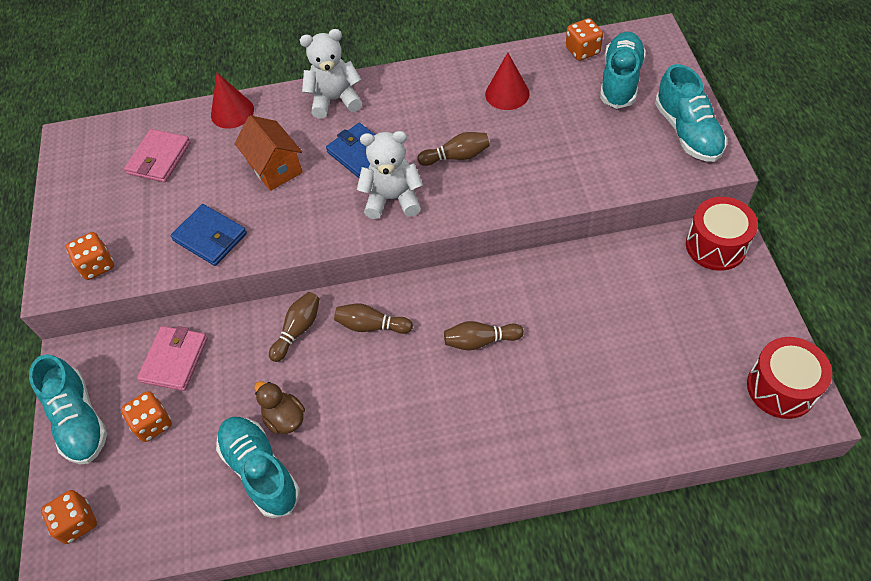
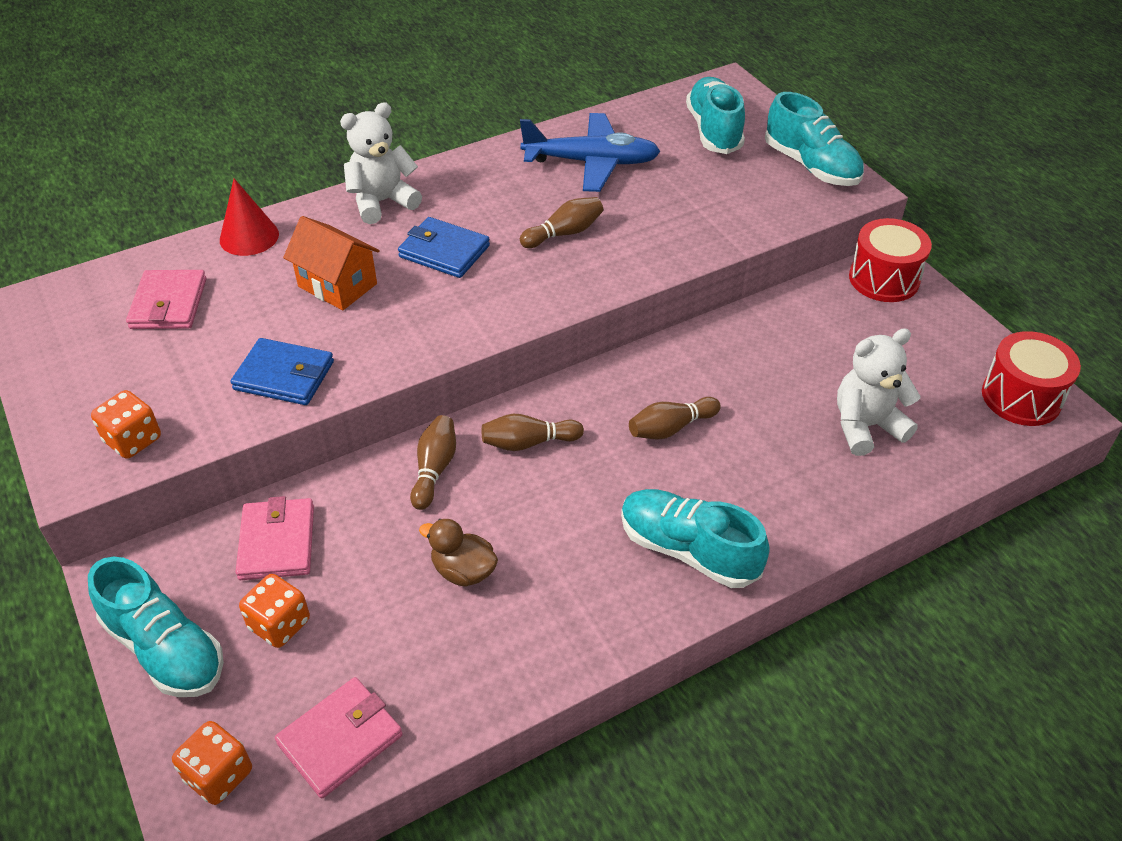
camera: 25 degrees left, 10 degrees down
turquoise shoe [216,417,300,518] -> turquoise shoe moved to [621,489,770,588]
white teddy bear [357,131,423,219] -> white teddy bear moved to [837,328,921,456]
red cone [485,53,530,110] -> blue plane [520,113,661,192]
orange dice [566,18,603,61] -> none
none -> pink wallet [275,677,403,798]

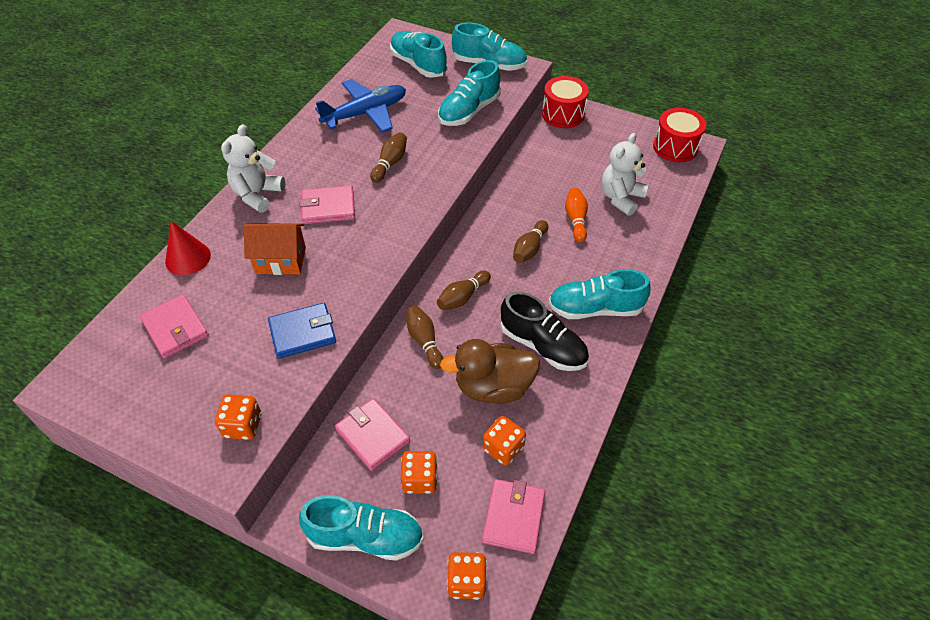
camera: 35 degrees left, 5 degrees up
blue wallet [398,217,490,278] -> pink wallet [300,185,355,224]
brown duck [419,519,498,587] -> brown duck [440,339,540,404], size x1.73
none -> turquoise shoe [438,60,501,126]
none -> orange dice [483,416,526,466]
none -> black shoe [501,292,589,371]
none -> orange bowling pin [565,187,588,242]

